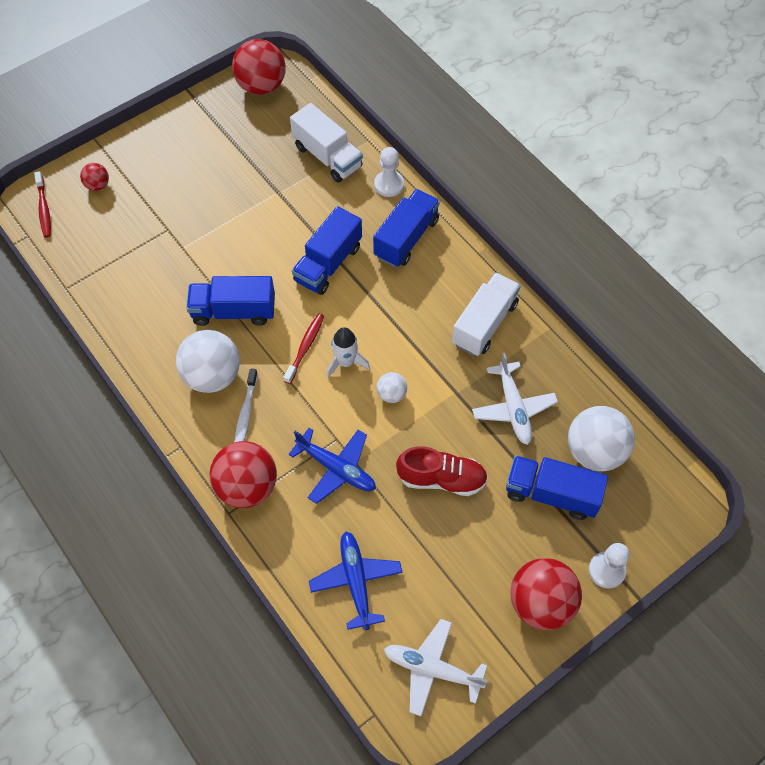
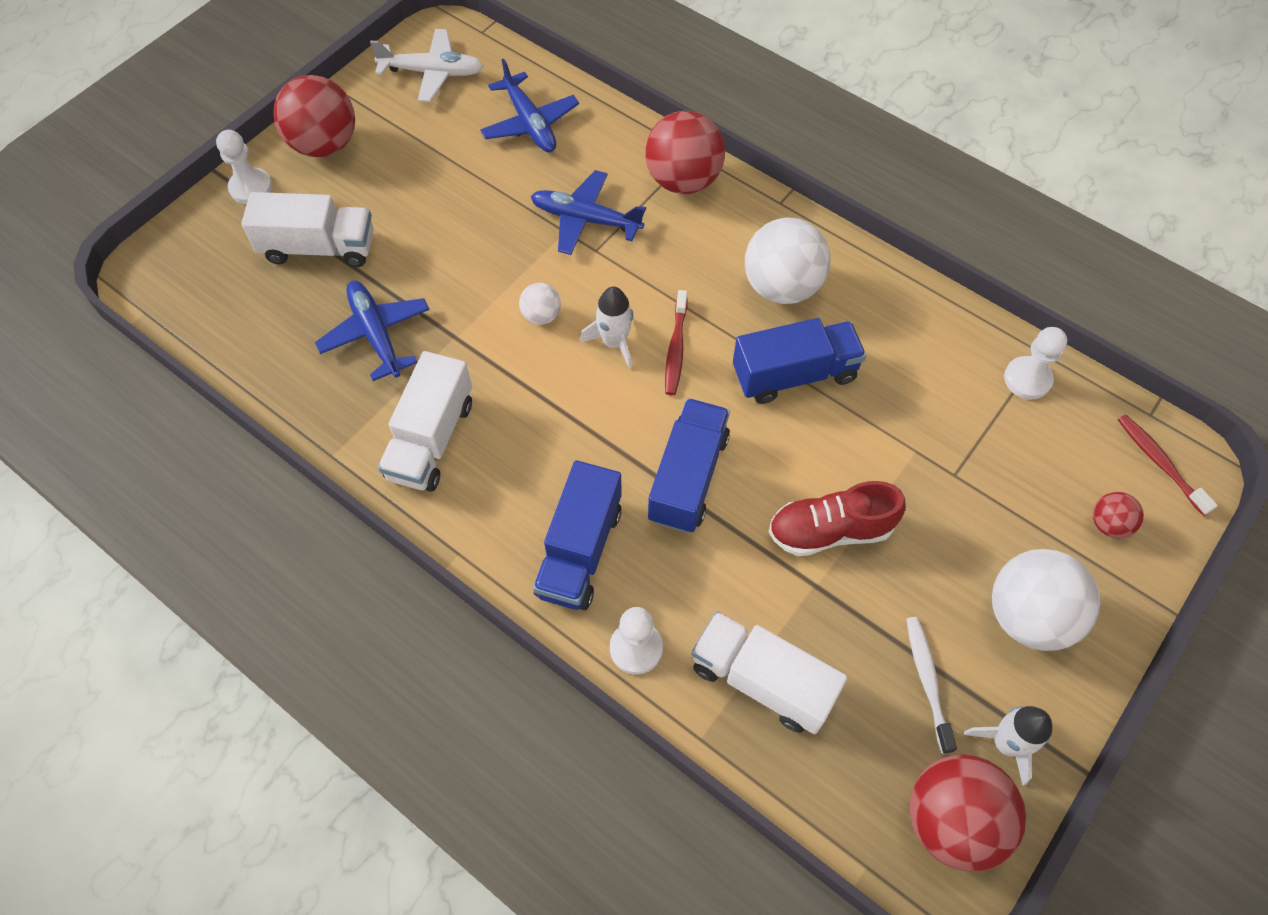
camera: 165 degrees right, 0 degrees up
white toothbrush [235,368,258,442] -> white toothbrush moved to [906,617,957,754]
red shoe [396,446,488,496] -> red shoe moved to [769,481,906,556]
white plane [472,353,558,445] -> blue plane [315,281,430,381]
blue truck [506,456,608,520] -> white truck [241,192,374,267]
white ball [568,406,635,471] -> white ball moved to [992,549,1100,651]
none -> white rocket [964,706,1052,786]
none -> white pawn [1004,327,1067,399]

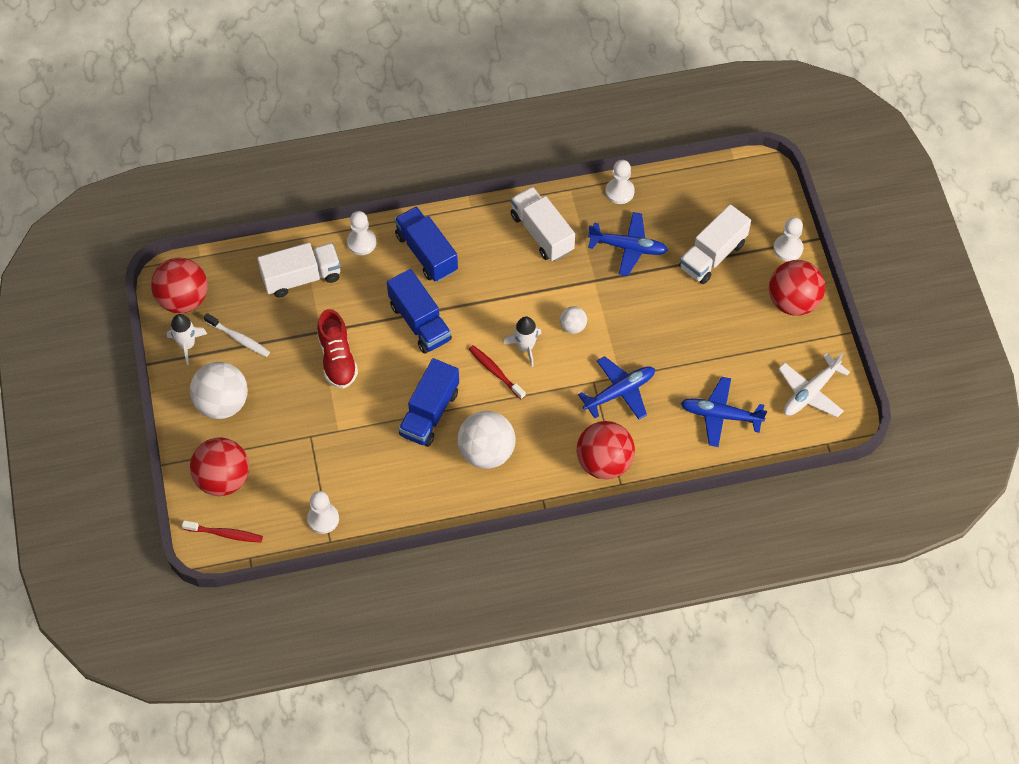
camera: 130 degrees right, 0 degrees up
red shoe [769,481,906,556] -> red shoe turned 135 degrees clockwise [317,309,358,389]
red ball [1093,492,1144,538] -> red ball [190,437,249,496], size x2.04
none -> white pawn [606,160,635,204]

